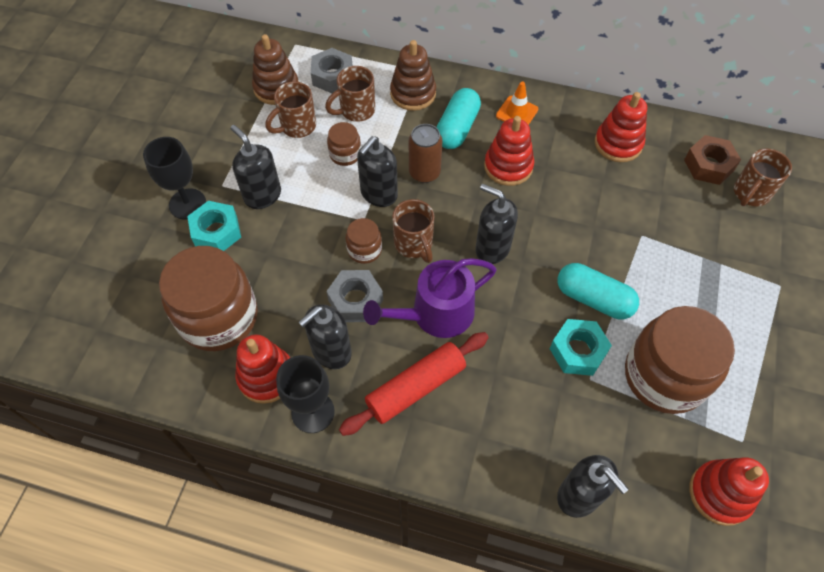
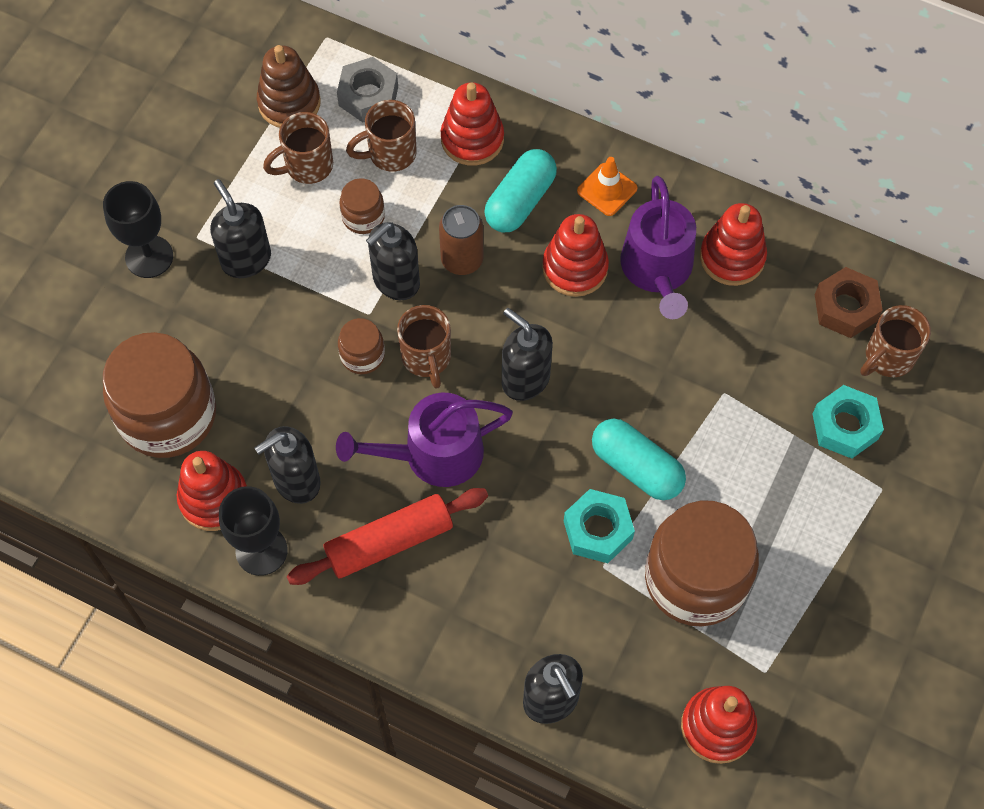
camera: 10 degrees right, 5 degrees up
turquoise nut [187,201,241,251] -> turquoise nut moved to [813,385,884,459]
grey nut [326,270,383,322] -> none
brown stacking toy [390,40,436,111] -> red stacking toy [441,82,504,166]
none -> purple watering can [620,176,696,319]

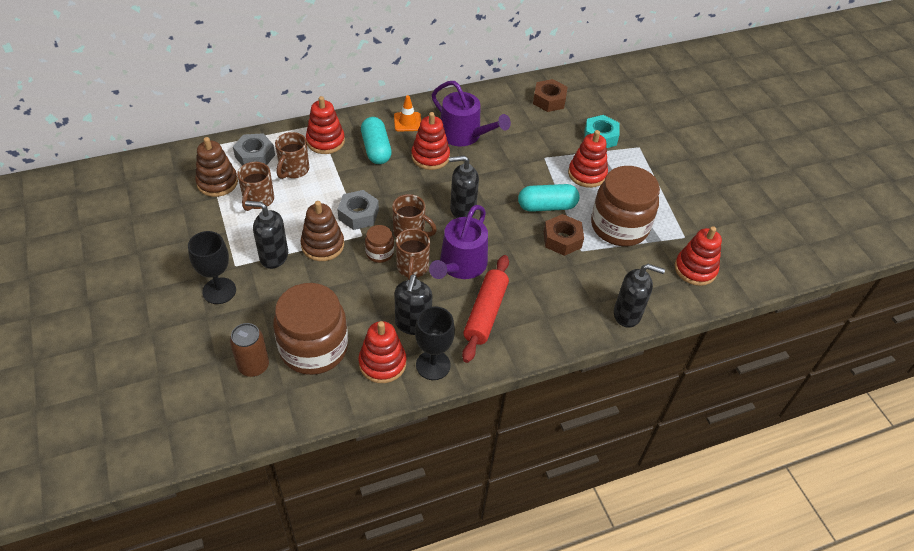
camera: 50 degrees left, 15 degrees down
brown jar [339,178,385,234] -> none
black soap dispenser [366,222,420,300] -> grey nut [337,190,379,230]
brown can [439,205,483,275] -> brown can moved to [230,323,269,377]
turquoise nut [564,489,635,563] -> brown nut [544,214,584,256]
red stacking toy [700,203,767,286] -> red stacking toy moved to [568,130,608,188]
brown mug [860,305,931,377] -> brown mug moved to [396,228,430,280]
none -> brown stacking toy [301,201,344,261]

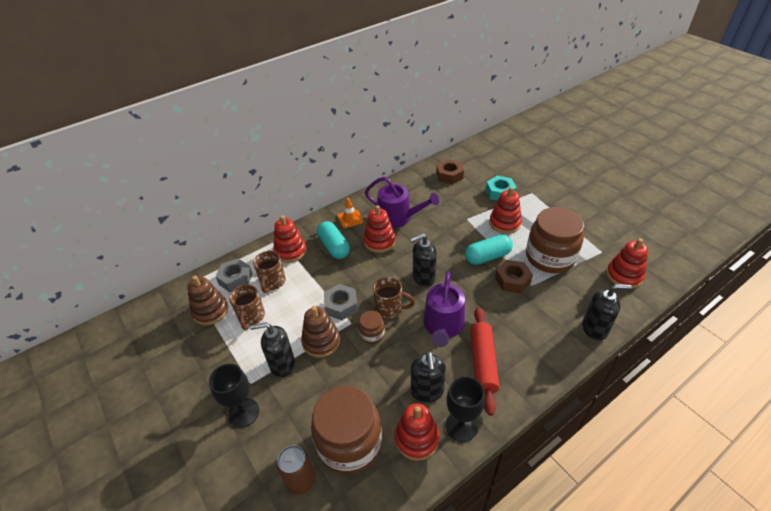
camera: 10 degrees left, 5 degrees down
brown mug [396,228,430,280] -> none

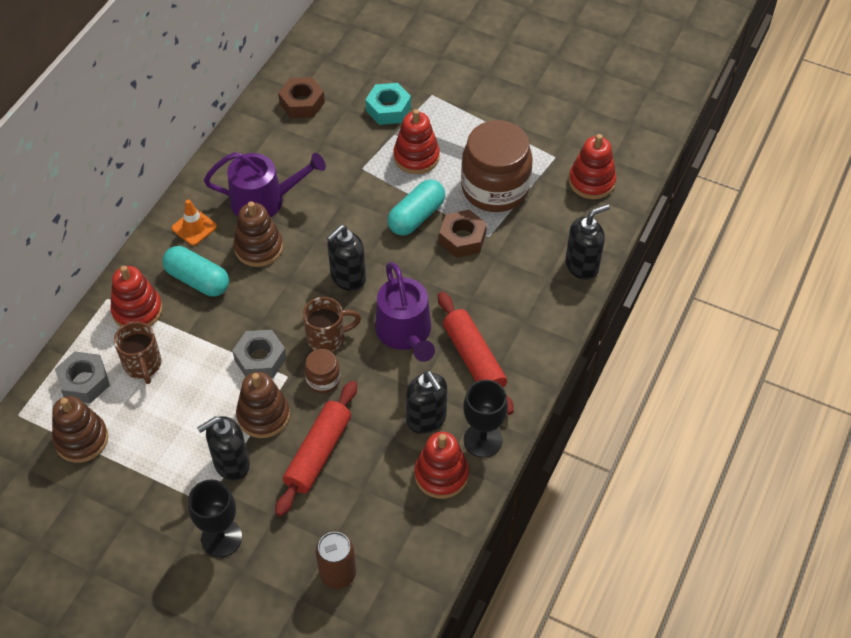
camera: 30 degrees left, 10 degrees up
brown mug [229,284,265,330] -> none
brown jar [311,386,382,474] -> none
red stacking toy [363,205,396,253] -> brown stacking toy [233,201,283,267]
none -> red rolling pin [275,381,357,517]

